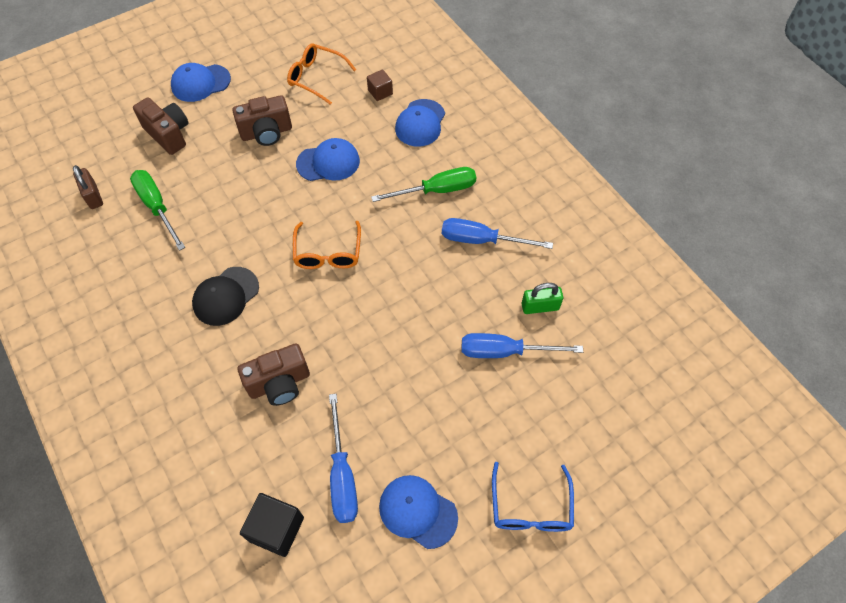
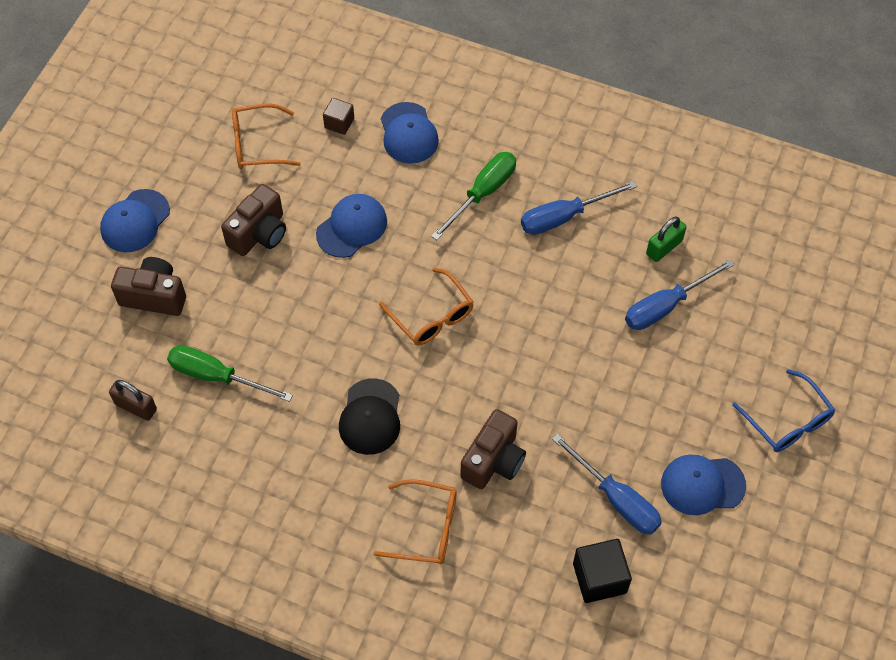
camera: 35 degrees left, 0 degrees up
none -> orange glasses [373,479,457,564]

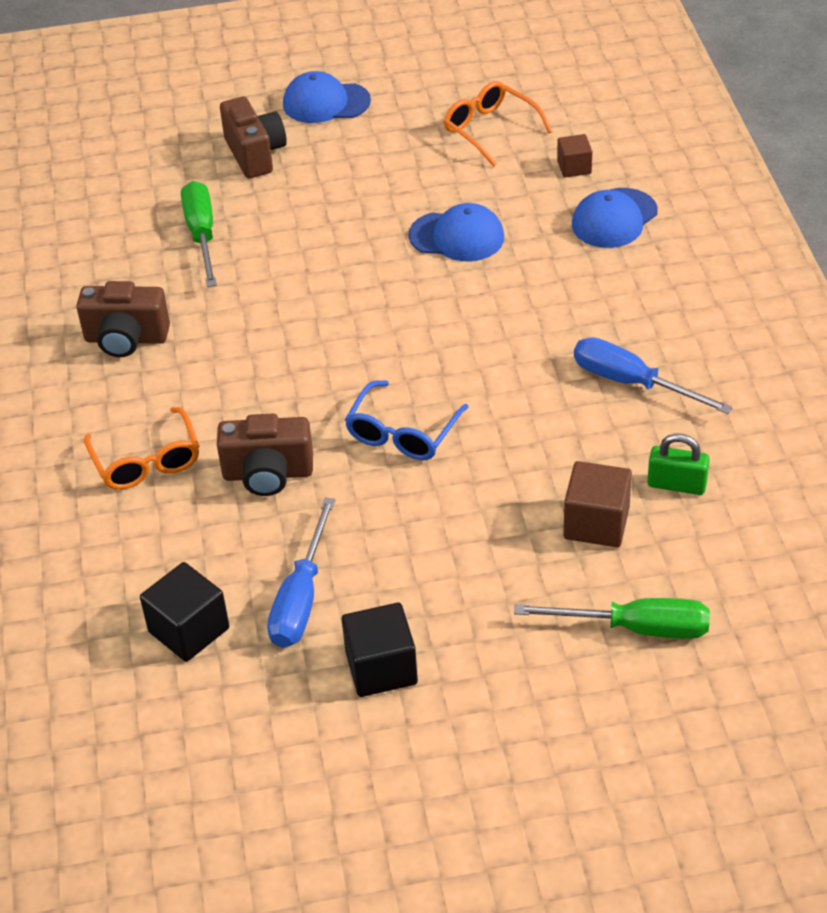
camera: 60 degrees right, 15 degrees down
brown padlock [109,380,157,421] -> none
brown camera [221,184,286,256] -> brown camera moved to [76,281,170,357]
black cap [339,378,400,455] -> none
orange glasses [379,268,474,346] -> none
green screwdriver [431,152,516,240] -> green screwdriver moved to [514,598,710,639]
blue screwdriver [625,259,735,330] -> brown cube [563,461,632,547]
blue cap [661,455,746,515] -> black cube [342,602,418,697]
blue glasses [732,369,835,452] -> blue glasses moved to [345,380,468,460]

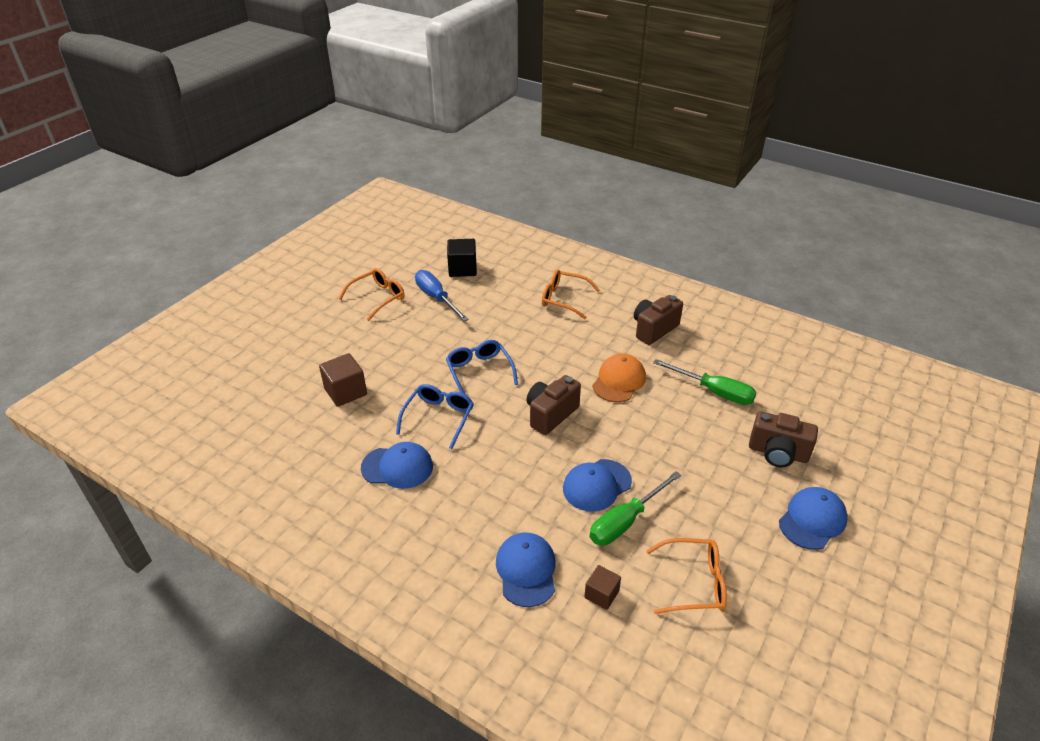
camera: 130 degrees right, 5 degrees down
brown camera [217,414,313,496] -> brown camera moved to [526,375,581,435]
black cube [342,602,418,697] -> orange glasses [339,268,404,321]
green screwdriver [514,598,710,639] -> green screwdriver moved to [589,471,681,546]
blue screwdriver [574,337,733,414] -> blue cap [361,442,433,489]
green padlock [647,434,710,495] -> none
none -> blue glasses [396,384,474,449]
none -> orange cap [592,354,646,402]

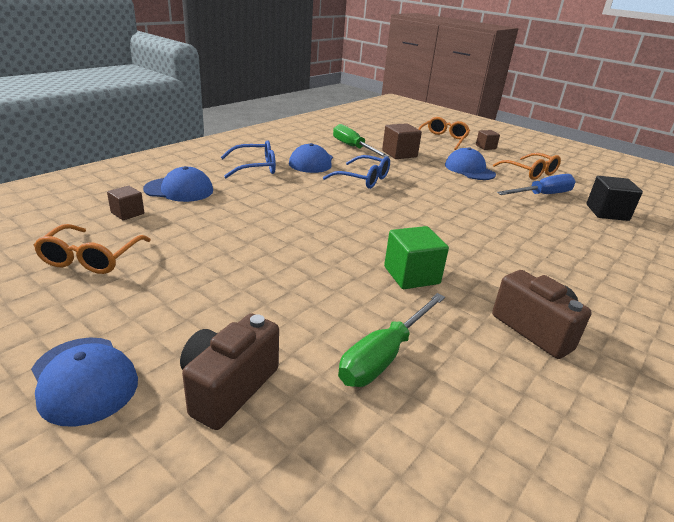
camera: 95 degrees right, 10 degrees down
blue glasses [446,340,518,395] -> blue glasses moved to [221,140,276,178]
brown camera [526,375,581,435] -> none
orange glasses [542,270,600,319] -> orange glasses moved to [418,117,470,150]
blue cap [563,459,632,512] -> blue cap moved to [445,147,496,180]
green screwdriver [589,471,681,546] -> green screwdriver moved to [333,124,389,157]
orange cap [592,354,646,402] -> green cube [384,226,449,289]
none -> brown cube [476,130,500,150]

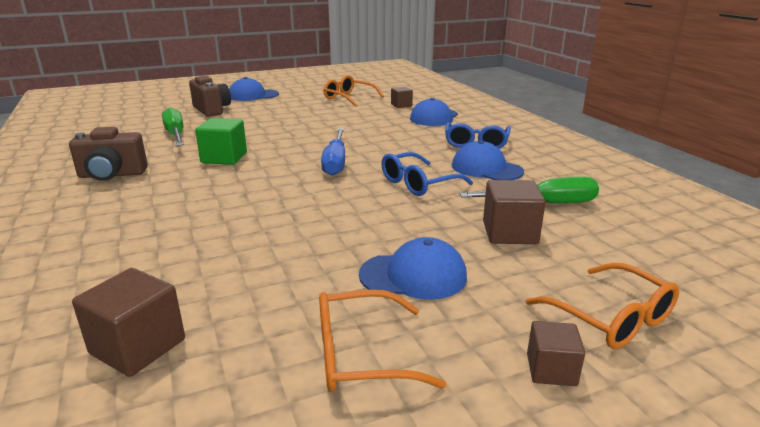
camera: 120 degrees right, 5 degrees down
blue screwdriver [497,174,576,195] -> blue screwdriver moved to [321,128,345,176]
black cube [586,176,643,221] -> brown cube [72,268,185,377]

